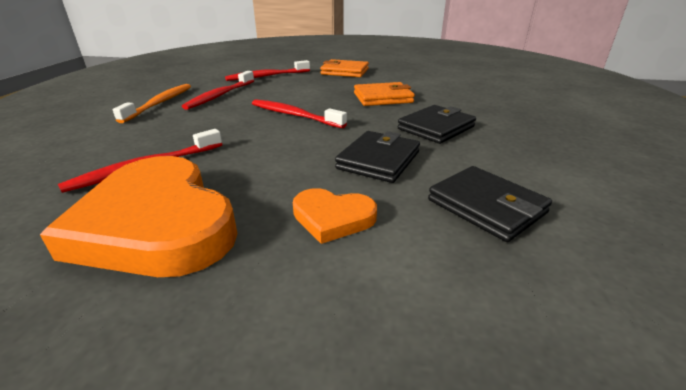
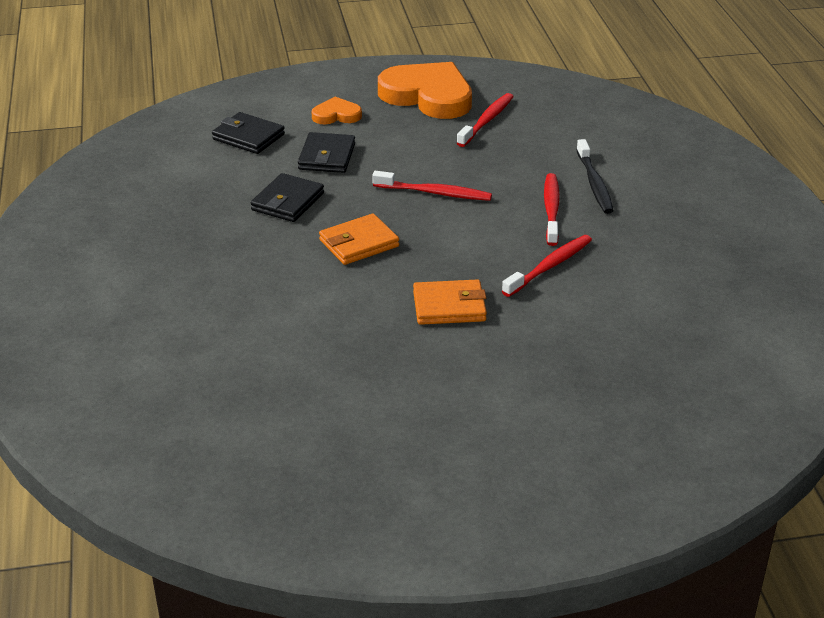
camera: 160 degrees right, 5 degrees up
orange toothbrush [113,84,191,123] -> black toothbrush [576,139,614,214]

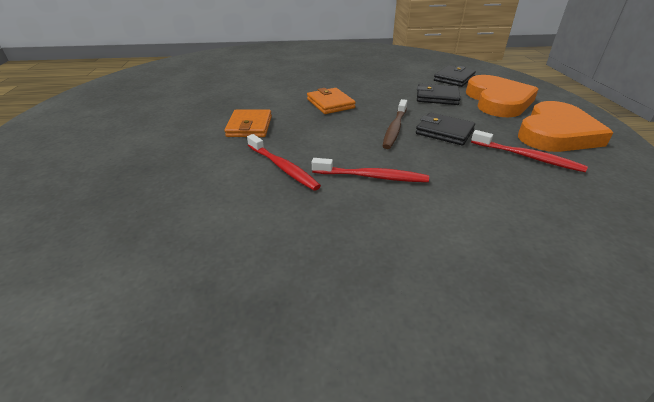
camera: 95 degrees right, 0 degrees up
black wallet [251,173,324,222] -> black wallet moved to [416,113,475,145]
orange heart [312,97,362,124] -> orange heart [466,75,538,118], size x2.07
red toothbrush [372,171,492,201] -> brown toothbrush [383,99,407,149]
black toothbrush [576,139,614,214] -> none

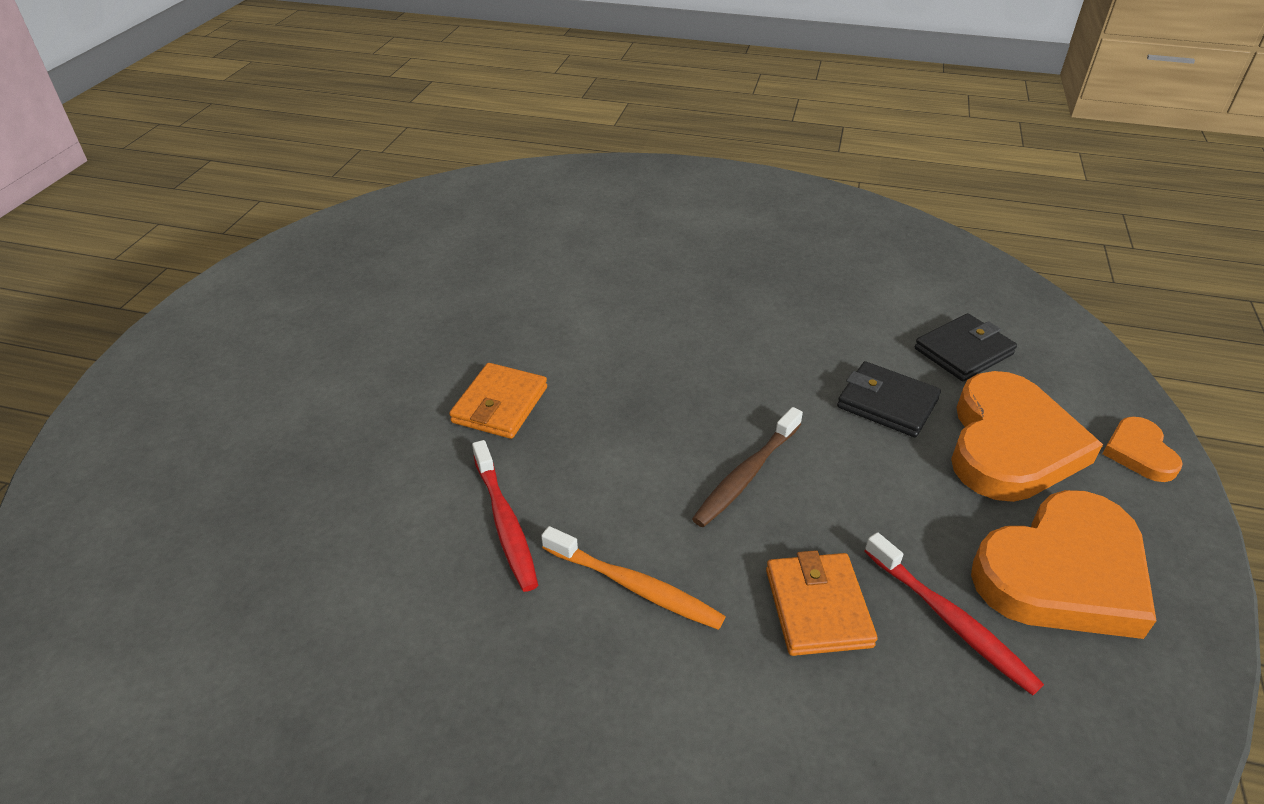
camera: 20 degrees right, 5 degrees up
orange wallet [307,88,356,114] -> orange wallet moved to [766,550,878,656]
red toothbrush [312,158,429,182] -> orange toothbrush [541,526,726,630]
black wallet [416,113,475,145] -> none
none -> orange heart [1102,417,1183,482]

